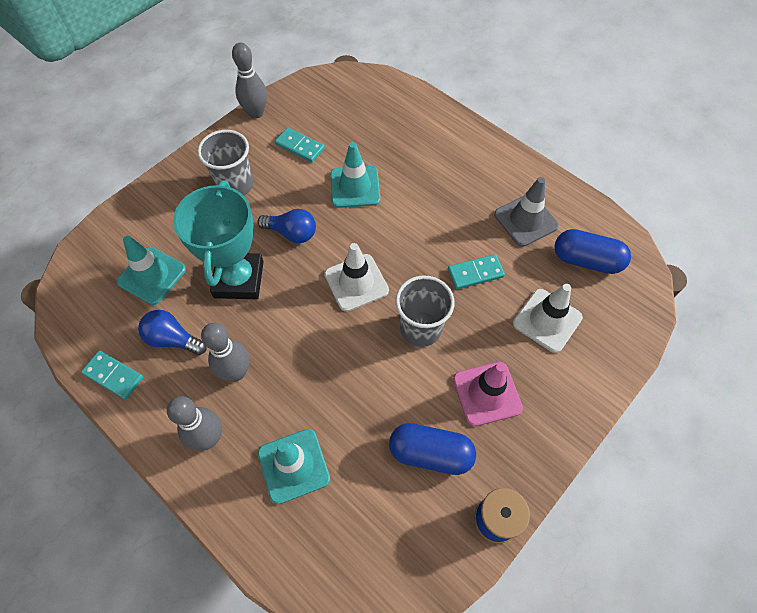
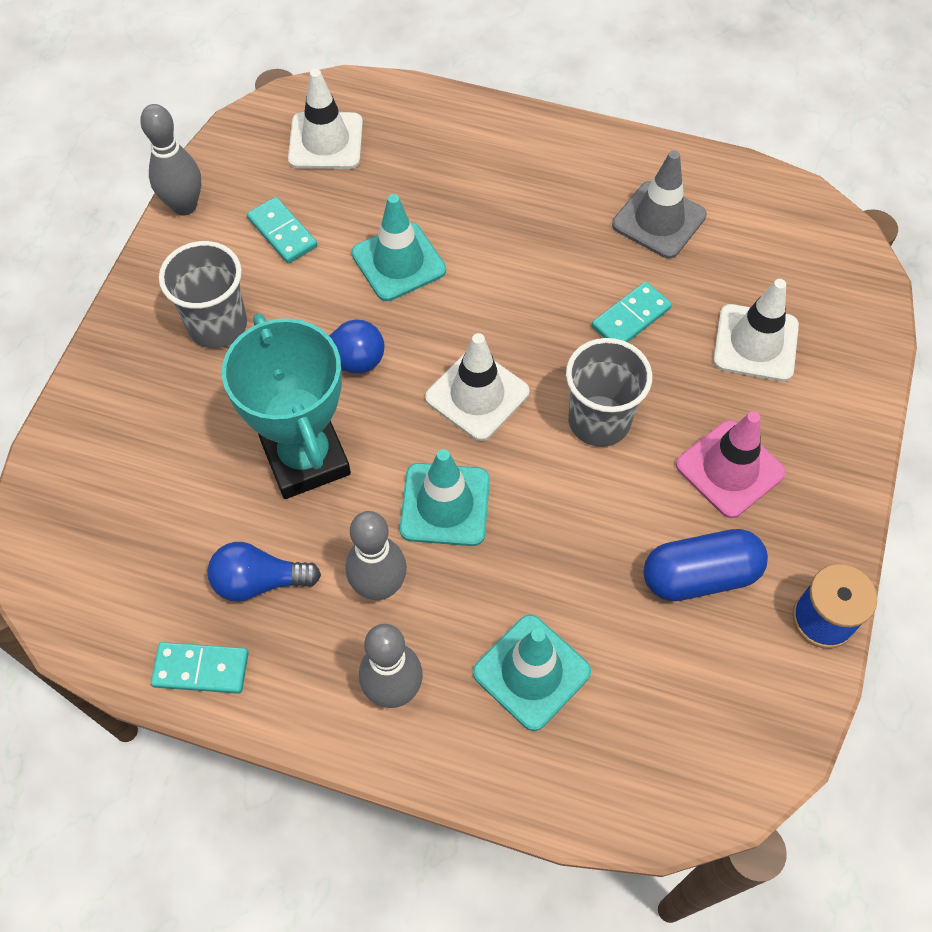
camera: 25 degrees left, 0 degrees up
turquoise traffic cone [117,236,186,305] -> turquoise traffic cone moved to [400,449,490,546]
turquoise domino [275,127,324,163] -> turquoise domino turned 45 degrees clockwise [247,197,317,264]
blue capsule [554,229,631,274] -> none
none -> white traffic cone [288,69,363,169]

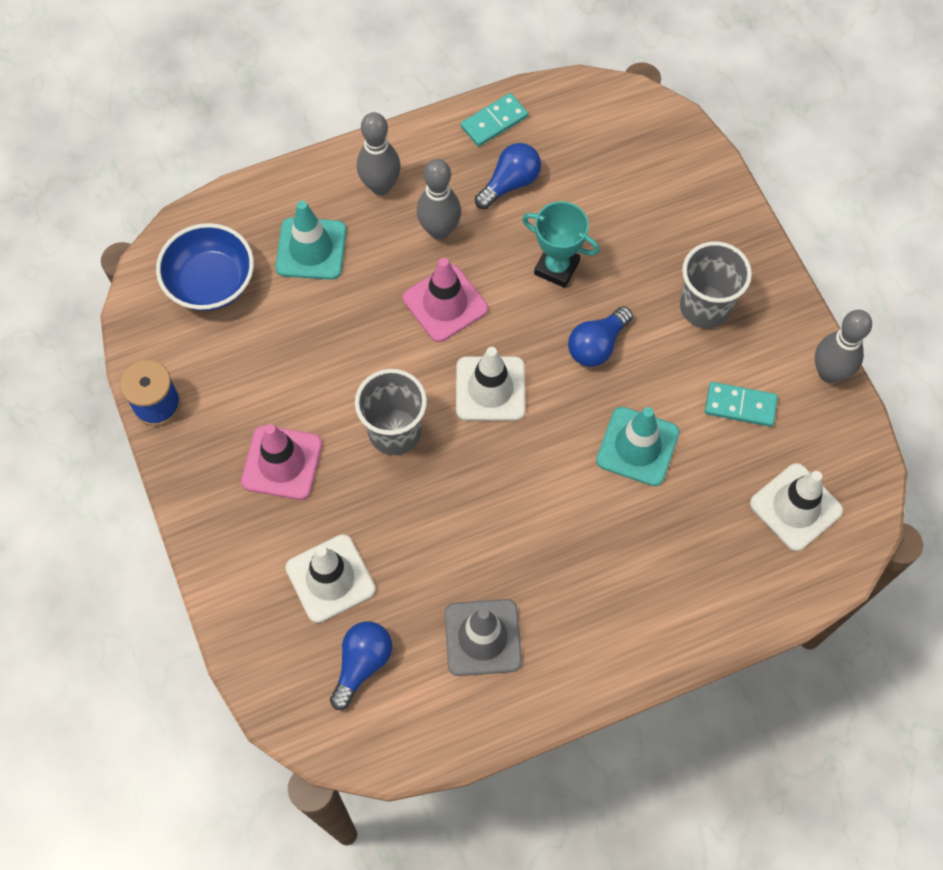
camera: 140 degrees right, 5 degrees up
turquoise trophy [222,313,351,499] -> turquoise trophy [522,201,600,288], size x0.62
turquoise traffic cone [400,449,490,546] -> pink traffic cone [403,258,488,342]
turquoise domino [592,281,672,342] -> none
blue capsule [643,529,768,601] -> none
none -> blue bowl [156,223,254,311]
none -> blue light bulb [330,621,392,710]

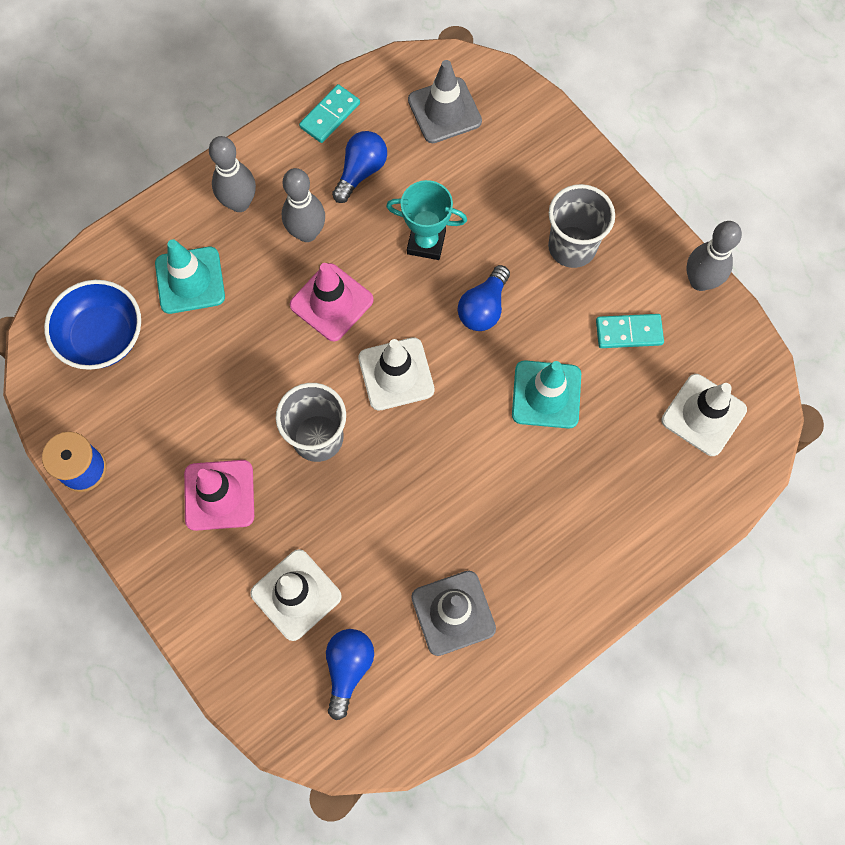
camera: 15 degrees left, 5 degrees up
none -> grey traffic cone [408,60,482,143]

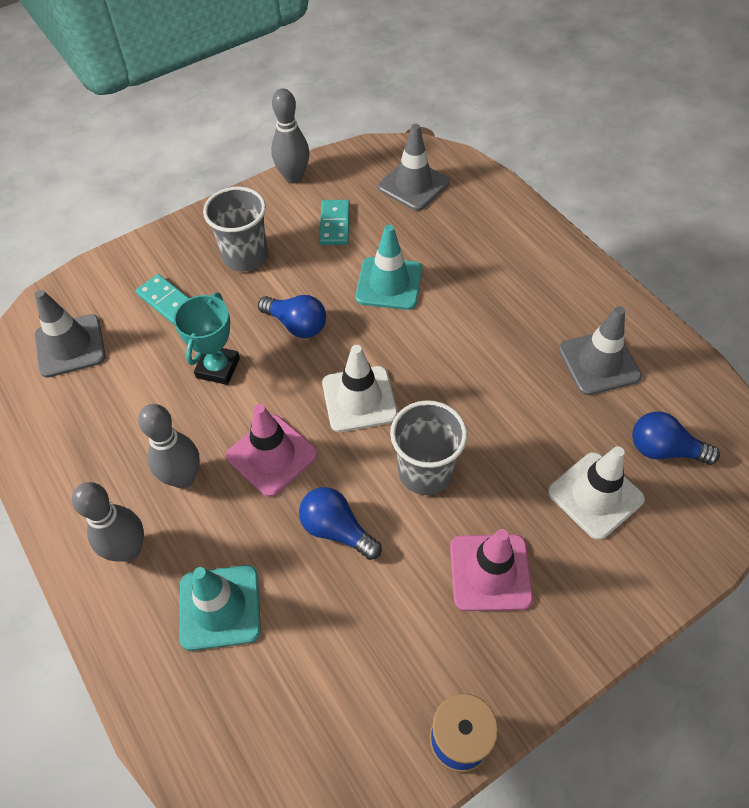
camera: 85 degrees left, 15 degrees down
blue bowl [44,280,141,370] -> none
turquoise domino [299,84,360,143] -> turquoise domino moved to [136,274,189,325]
blue light bulb [332,131,387,203] -> blue light bulb moved to [299,487,382,560]
white traffic cone [661,374,747,456] -> grey traffic cone [378,124,449,211]

